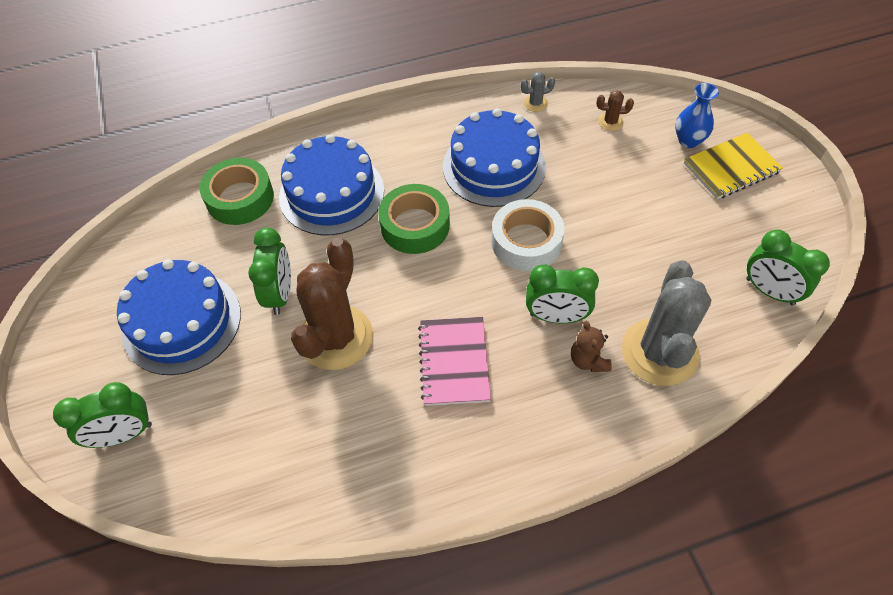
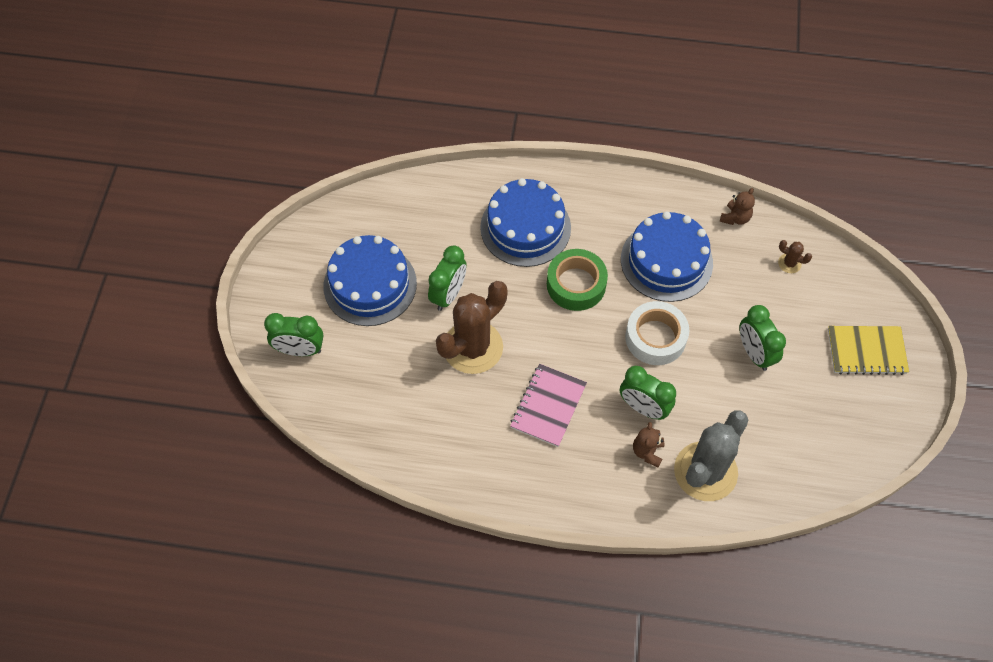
camera: 25 degrees right, 5 degrees up
green tape [200,158,274,225] -> none
grey cactus [520,72,555,112] -> brown teddy bear [720,188,755,225]
blue vase [675,83,719,148] -> none
green clock [746,230,830,305] -> green clock moved to [739,305,786,371]

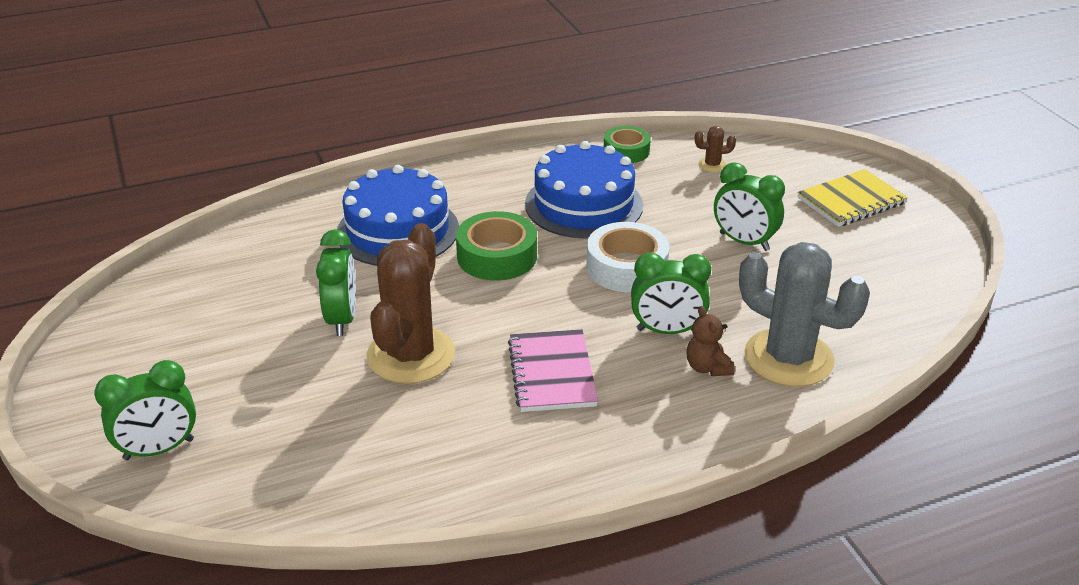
camera: 30 degrees left, 25 degrees down
blue cake [323,235,417,326] -> none
grey cactus [674,410,748,501] -> grey cactus turned 60 degrees counterclockwise [739,242,870,387]
brown teddy bear [720,188,755,225] -> green tape [604,126,651,163]

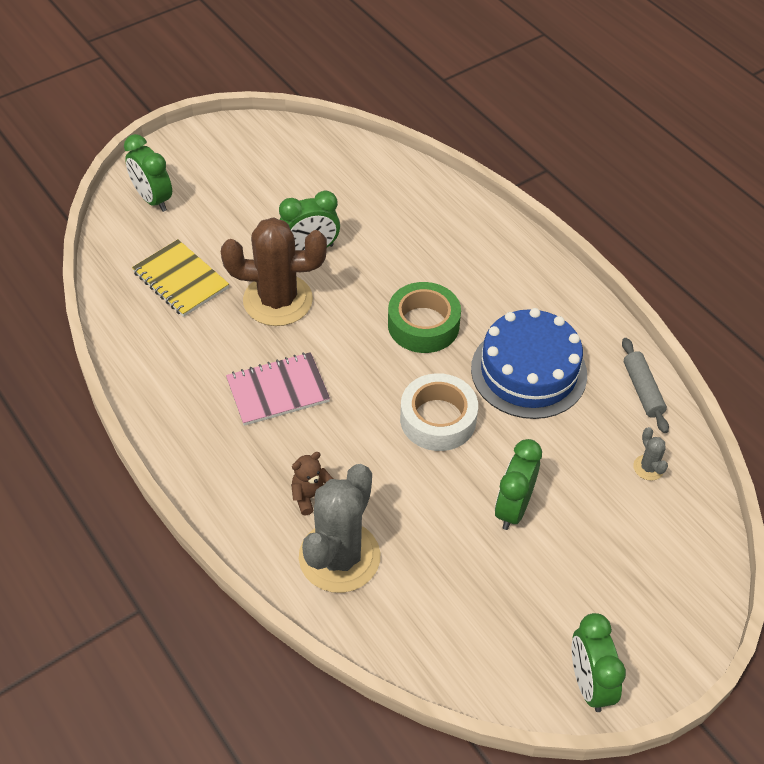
camera: 75 degrees right, 15 degrees up
blue cake [337,165,459,266] -> none
green tape [604,126,651,163] -> grey rolling pin [622,338,669,433]
green clock [631,253,711,334] -> green clock moved to [572,613,626,712]
brown cactus [695,126,736,172] -> grey cactus [633,427,668,481]
yellow notebook [797,169,908,227] -> yellow notebook moved to [132,239,229,317]

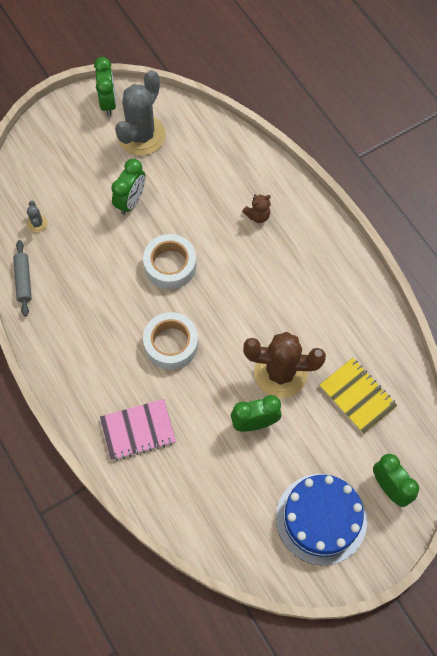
camera: 175 degrees left, 15 degrees up
pink notebook [226,352,330,426] -> pink notebook moved to [100,399,176,461]
grey cactus [299,464,380,593] -> grey cactus moved to [115,70,166,156]
green tape [388,282,461,353] -> white tape [143,312,198,370]
blue cake [471,308,587,419] -> blue cake moved to [276,474,367,565]

